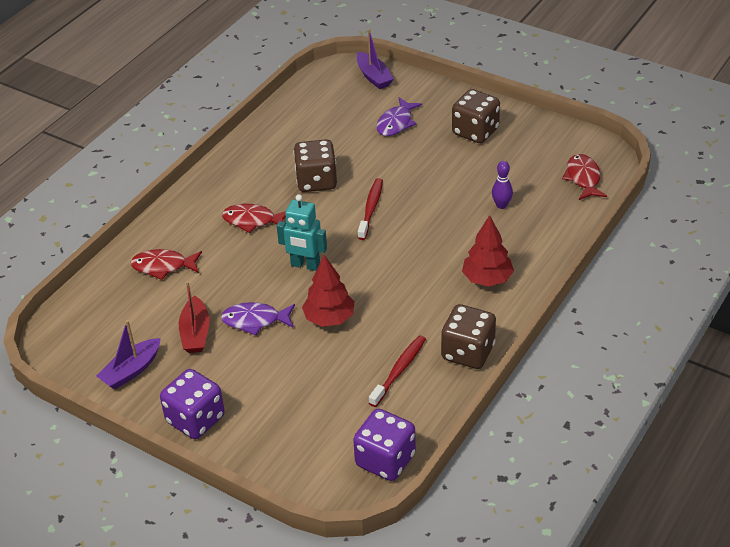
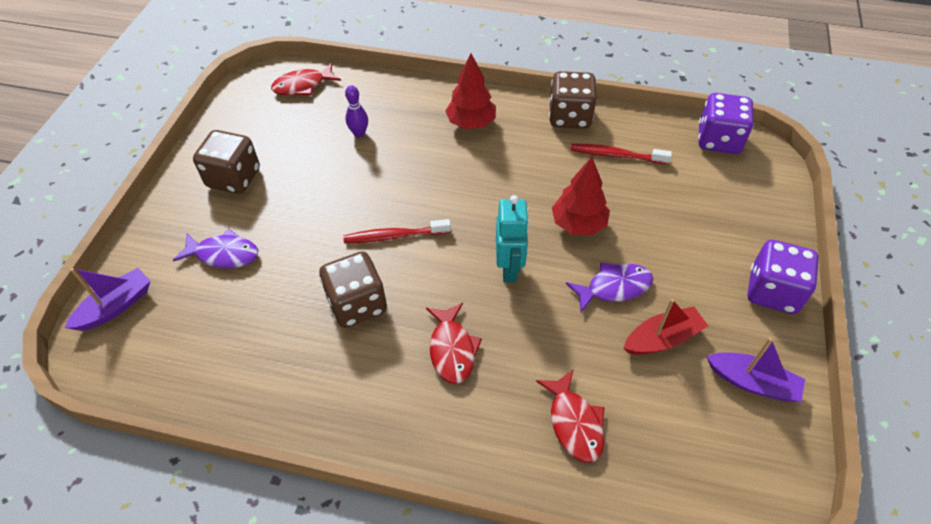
camera: 110 degrees left, 10 degrees up
purple fish [221,302,295,336] -> purple fish turned 90 degrees counterclockwise [566,262,653,312]

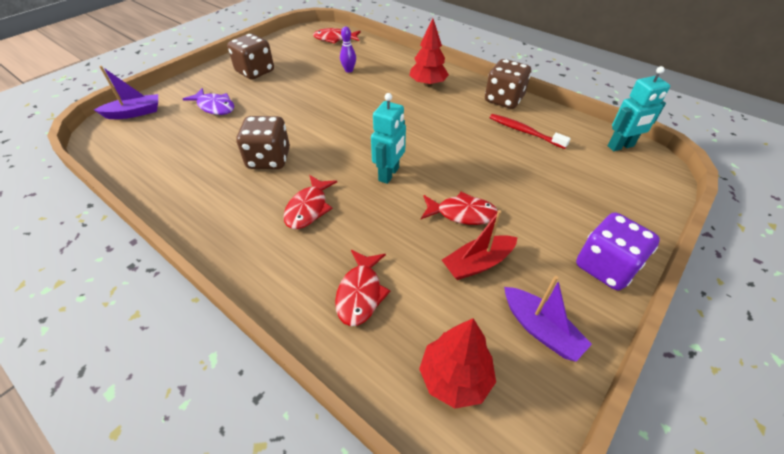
camera: 25 degrees right, 5 degrees down
red toothbrush [343,219,451,243] -> none
red tree [552,157,610,235] -> red tree moved to [419,318,496,409]
purple fish [566,262,653,312] -> red fish [421,192,498,225]
red boat [624,299,708,354] -> red boat turned 150 degrees clockwise [442,210,518,280]
purple dice [698,93,754,154] -> turquoise robot [607,66,670,151]

